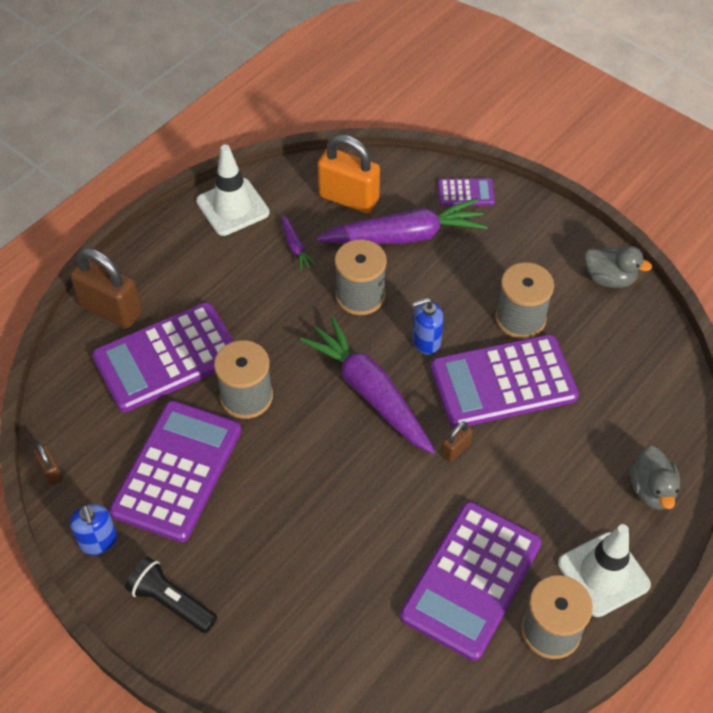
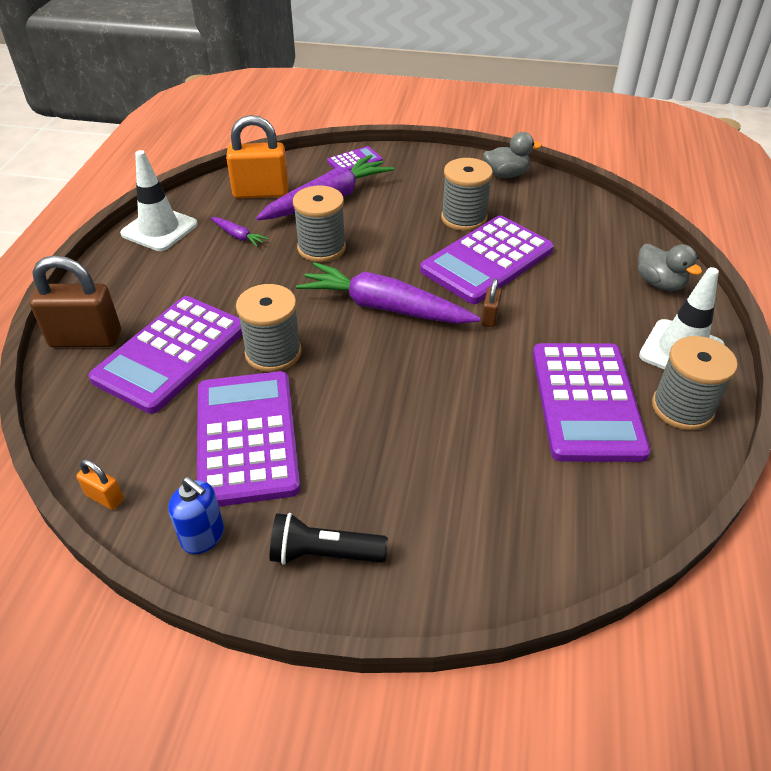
camera: 30 degrees left, 10 degrees down
brown padlock [34,443,63,486] -> orange padlock [76,459,124,510]
blue soap dispenser [412,298,444,355] -> none

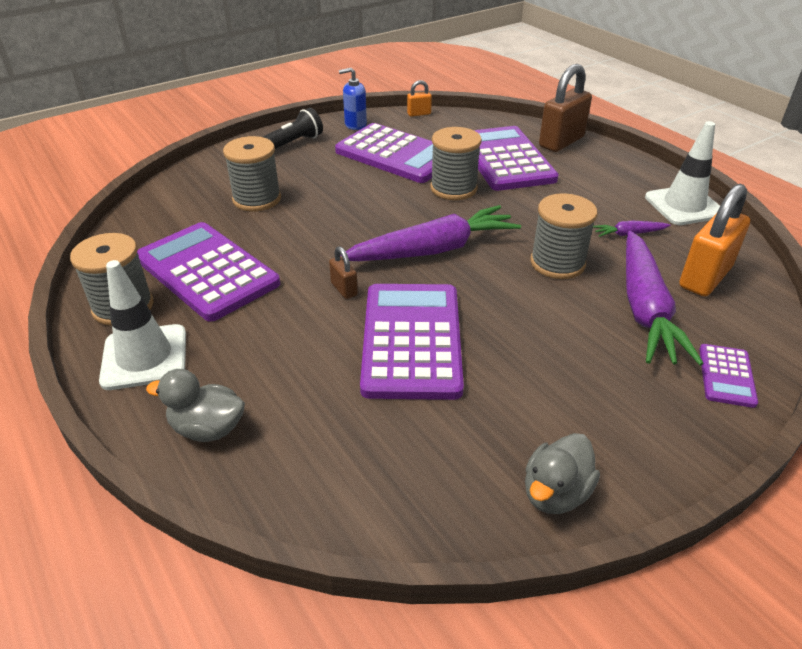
camera: 135 degrees right, 5 degrees down
grey spool [441,158,493,231] -> grey spool moved to [223,136,281,211]

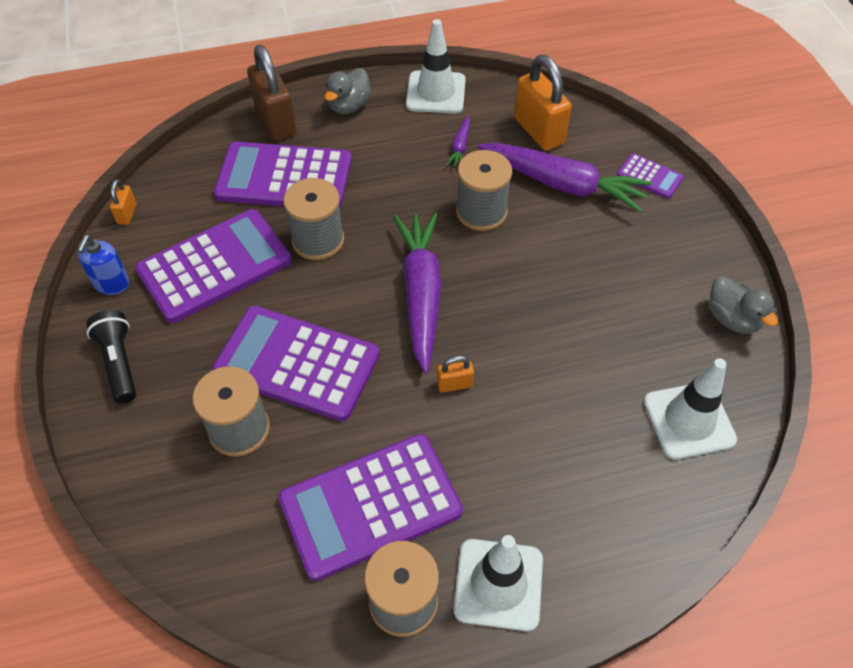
camera: 70 degrees left, 15 degrees up
grey duck [146,369,245,442] -> grey duck moved to [325,68,372,114]
brown padlock [329,246,358,299] -> orange padlock [437,356,474,393]
purple calculator [360,284,464,400] -> purple calculator moved to [212,306,380,421]
none -> white traffic cone [644,358,737,460]

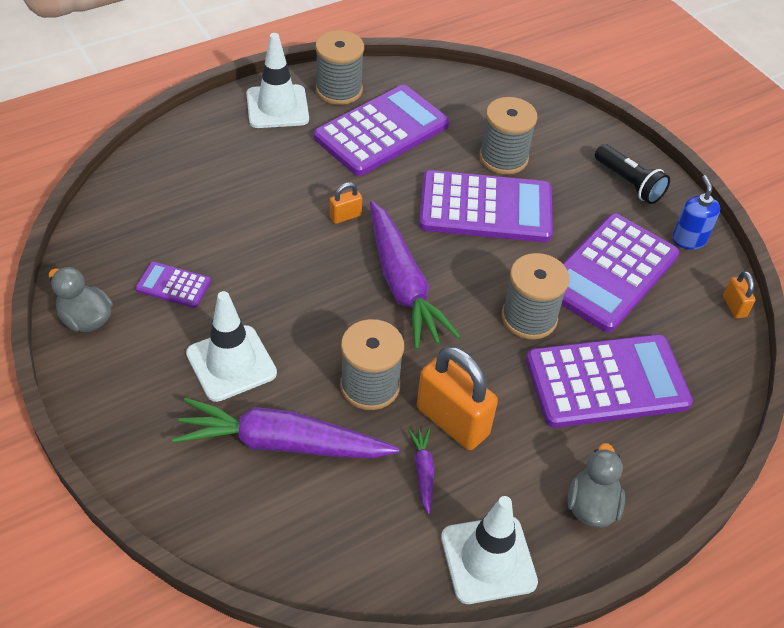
camera: 160 degrees right, 5 degrees down
brown padlock [247,45,297,141] -> none
orange padlock [514,55,572,151] -> orange padlock moved to [417,346,498,450]
purple calculator [617,153,684,199] -> purple calculator moved to [135,262,211,308]
white traffic cone [644,358,737,460] -> white traffic cone moved to [186,291,277,402]

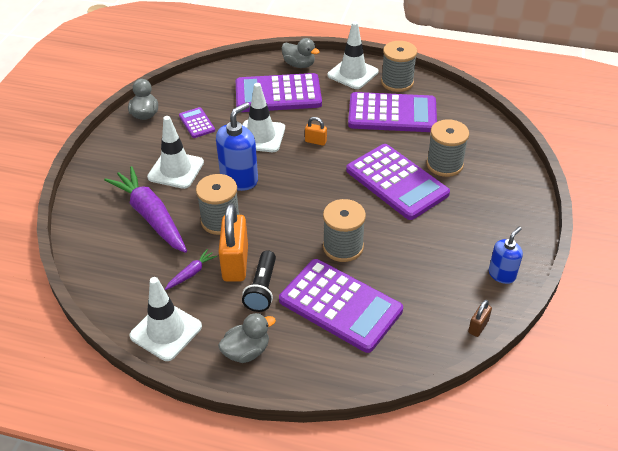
camera: 50 degrees right, 5 degrees down
purple carrot [370,201,461,350] -> none
purple calculator [561,213,679,332] -> purple calculator moved to [236,73,322,112]
black flashlight [595,144,670,204] -> black flashlight moved to [242,250,276,312]
orange padlock [723,271,756,319] -> brown padlock [468,300,492,337]
none -> blue soap dispenser [216,102,258,191]
none -> white traffic cone [242,83,285,152]
none -> grey duck [282,38,320,68]

